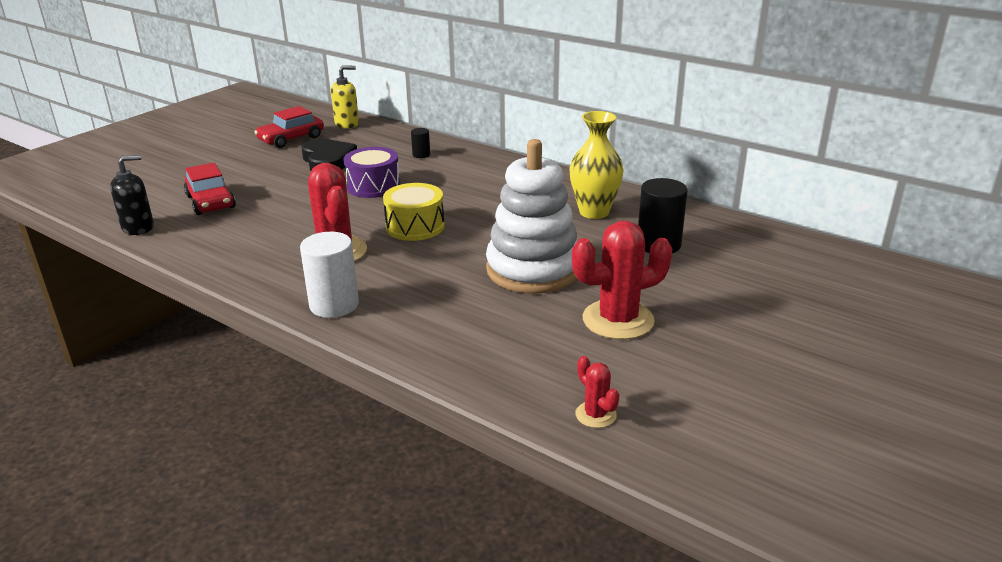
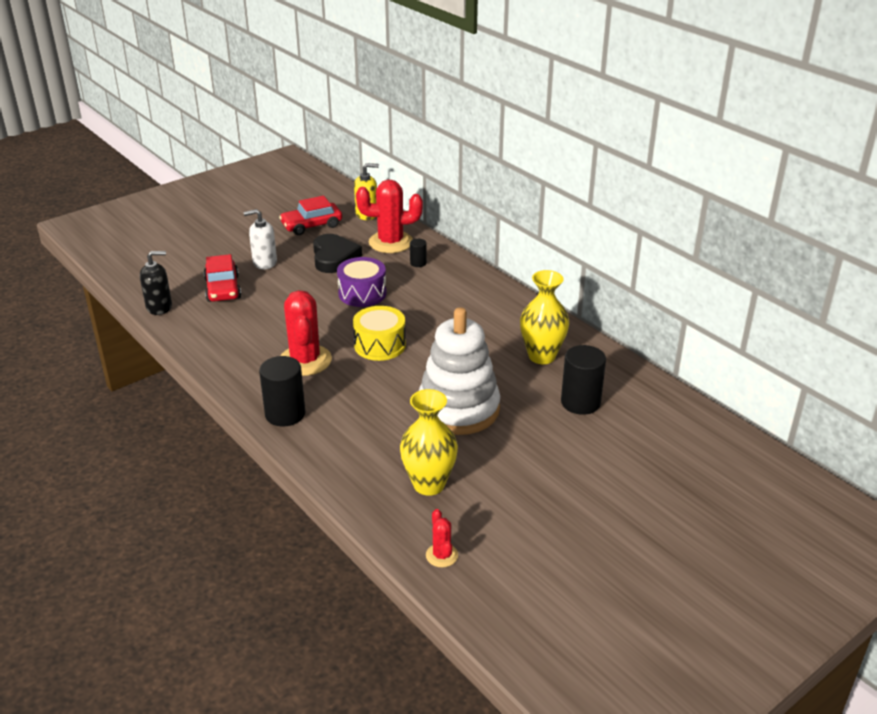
camera: 15 degrees right, 5 degrees up
white cylinder [300,232,359,318] -> black cylinder [259,356,305,426]
red cactus [572,221,672,340] -> red cactus moved to [356,180,423,253]
none -> white soap dispenser [244,209,277,269]
none -> yellow vase [400,389,458,496]

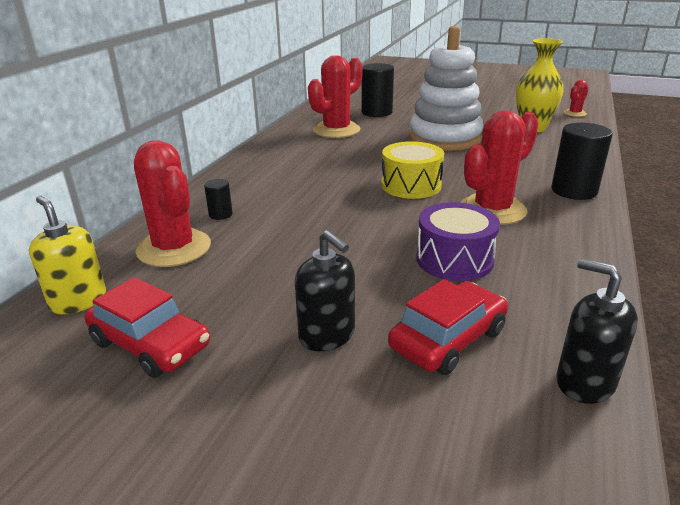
camera: 120 degrees left, 5 degrees down
white soap dispenser [244,209,277,269] -> black soap dispenser [295,230,355,351]
black heart [313,234,362,273] -> none
purple drum [337,257,386,307] -> purple drum moved to [416,202,500,281]
yellow vase [520,270,569,364] -> red cactus [308,55,362,138]

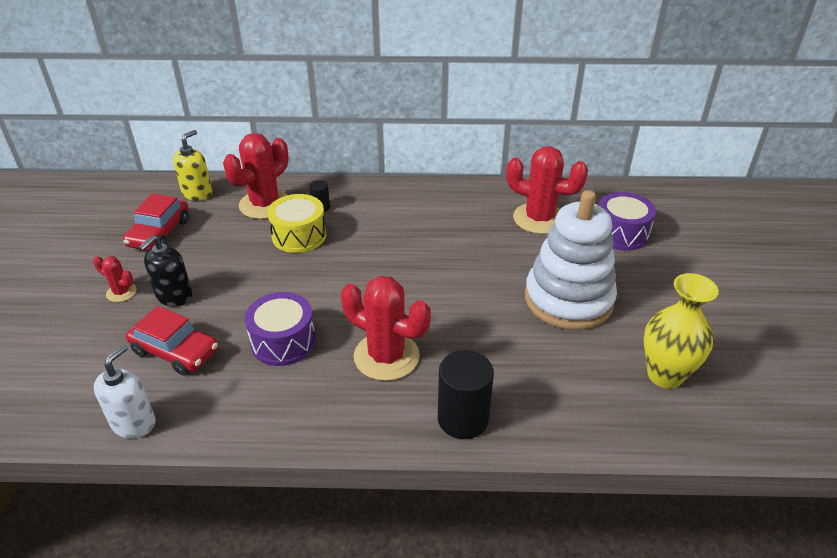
camera: 70 degrees right, 10 degrees up
black cylinder [361,63,394,117] -> purple drum [599,192,656,251]
yellow drum [381,141,444,199] -> yellow drum moved to [267,194,326,253]
black soap dispenser [556,258,638,404] -> white soap dispenser [93,345,156,438]
red cactus [564,80,588,117] -> red cactus moved to [93,256,137,302]

